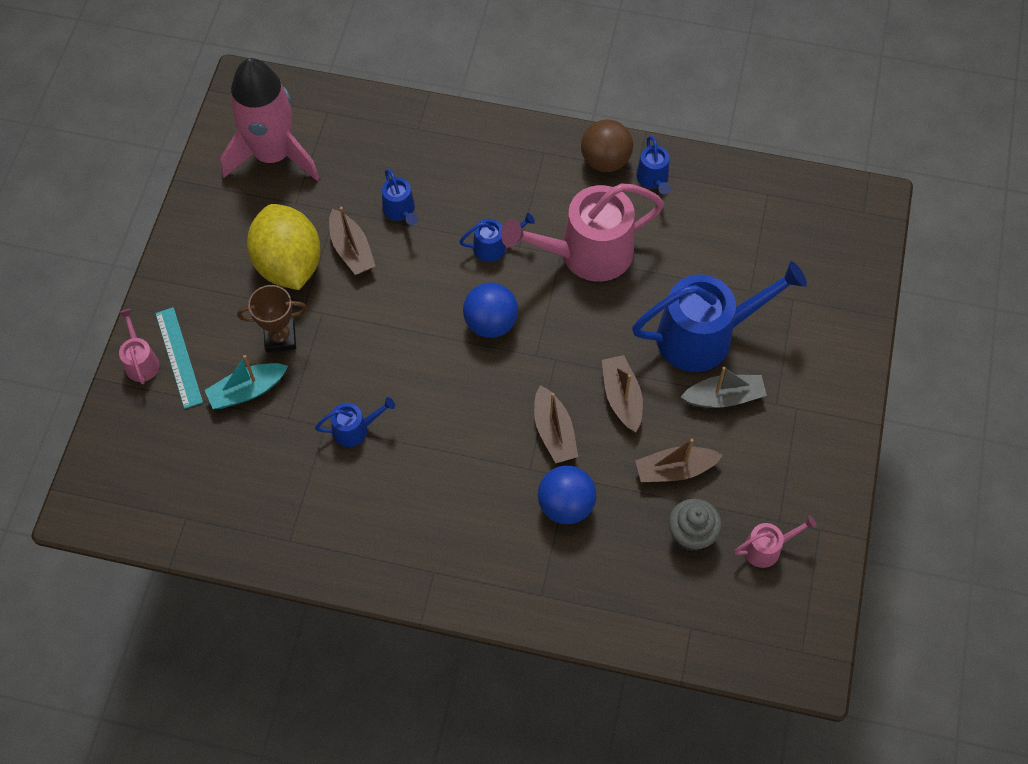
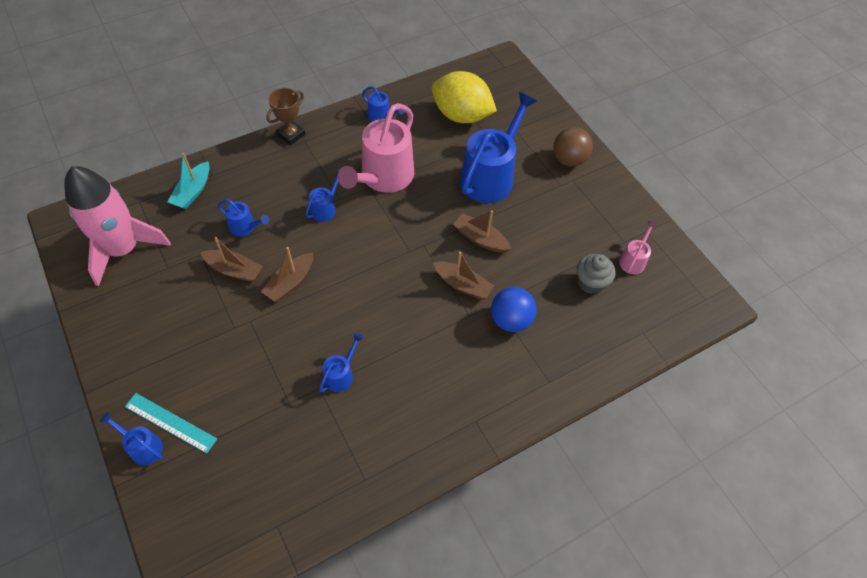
camera: 45 degrees left, 5 degrees down
pink watering can [119,309,159,384] -> blue watering can [100,412,163,465]
turquoise boat [205,355,288,409] -> turquoise boat moved to [167,153,210,209]
brown trophy [237,285,308,353] -> brown trophy moved to [266,88,305,145]
yellow lemon [247,204,321,290] -> yellow lemon moved to [432,71,497,123]
blue ball [463,283,518,338] -> none
brown ball [581,120,633,172] -> brown ball moved to [553,127,593,167]
brown boat [635,439,723,482] -> brown boat moved to [261,247,313,302]
grey boat [681,367,767,408] -> none

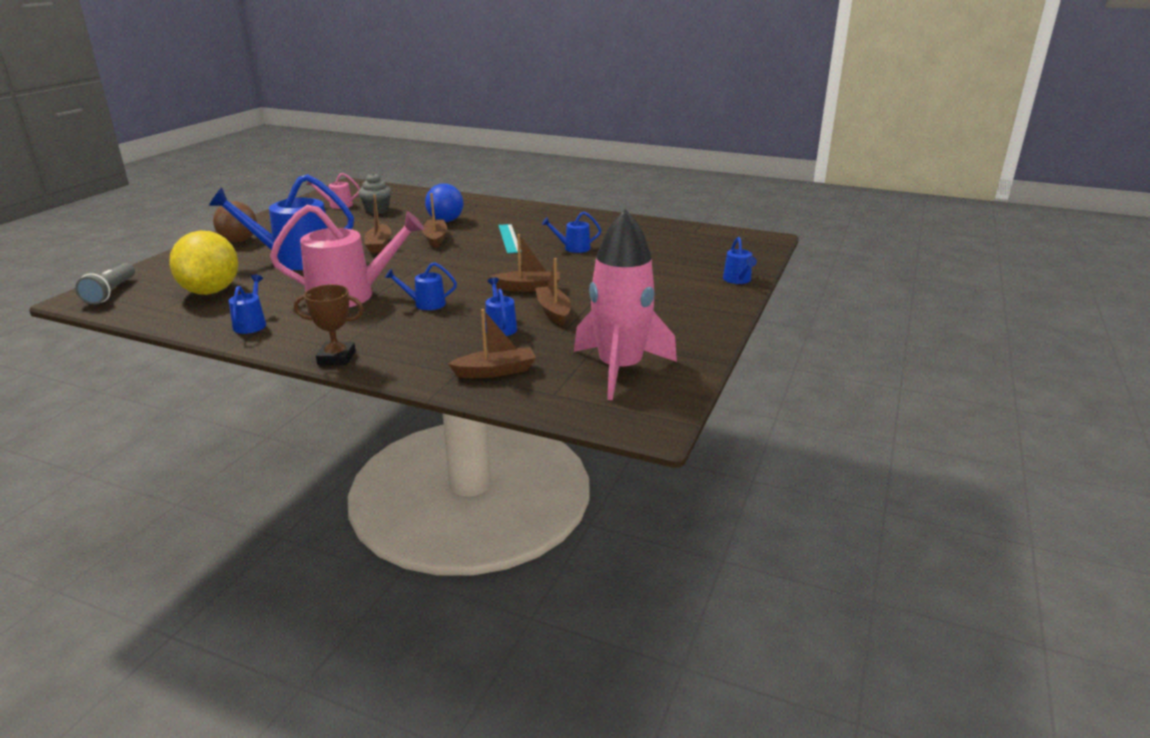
camera: 125 degrees left, 30 degrees down
turquoise ruler [125,393,217,454] -> turquoise ruler moved to [498,224,521,253]
turquoise boat [167,153,210,209] -> brown boat [448,309,536,378]
none -> grey flashlight [75,263,135,305]

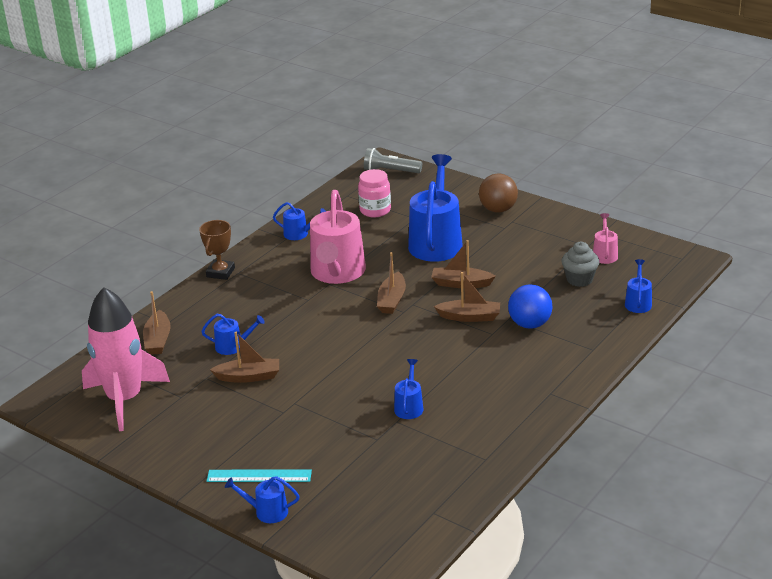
camera: 105 degrees right, 5 degrees up
yellow lemon [169,230,238,295] -> pink jar [358,169,391,217]
blue watering can [385,262,457,310] -> blue watering can moved to [625,259,652,313]
brown boat [489,234,560,292] -> brown boat moved to [377,252,406,314]
turquoise ruler [498,224,521,253] -> turquoise ruler moved to [207,469,312,482]

